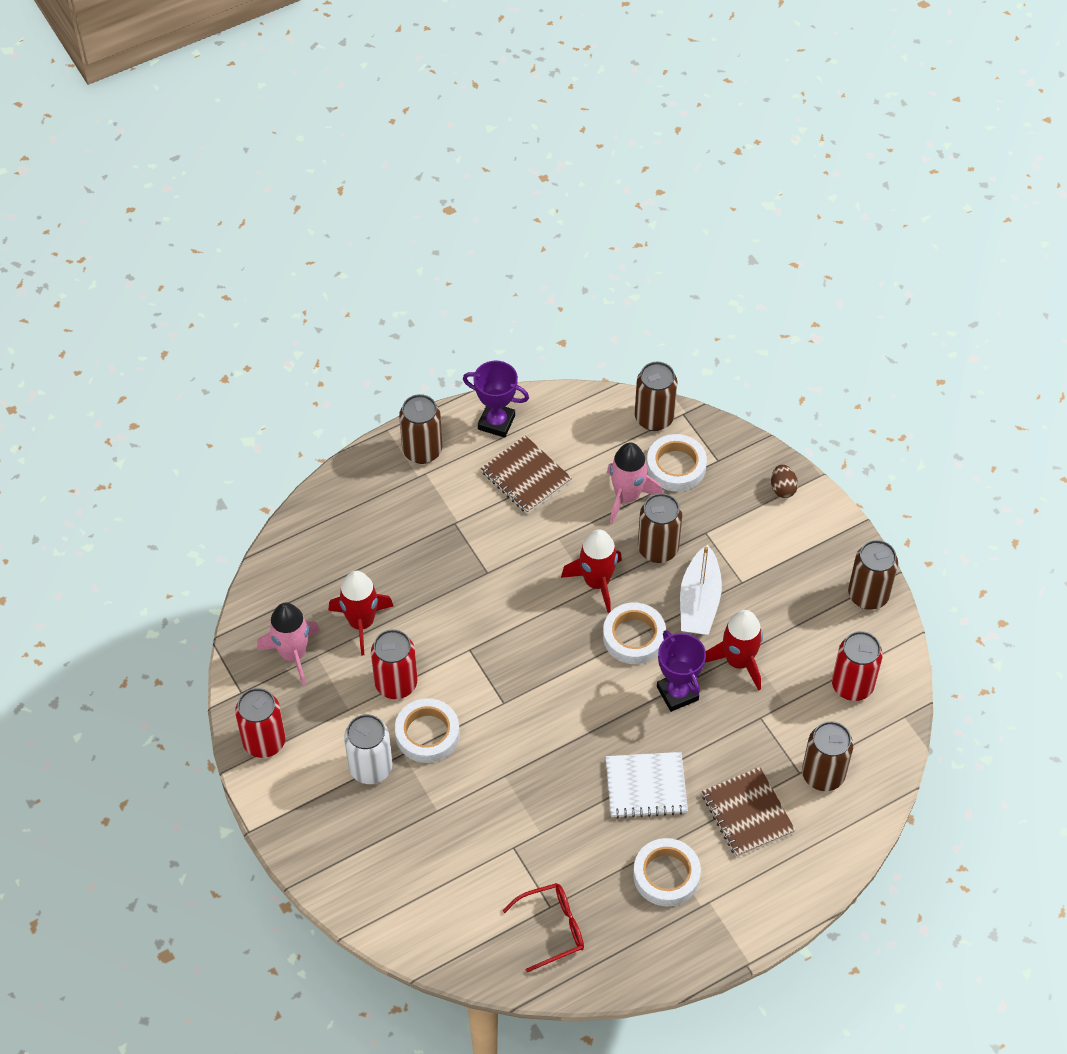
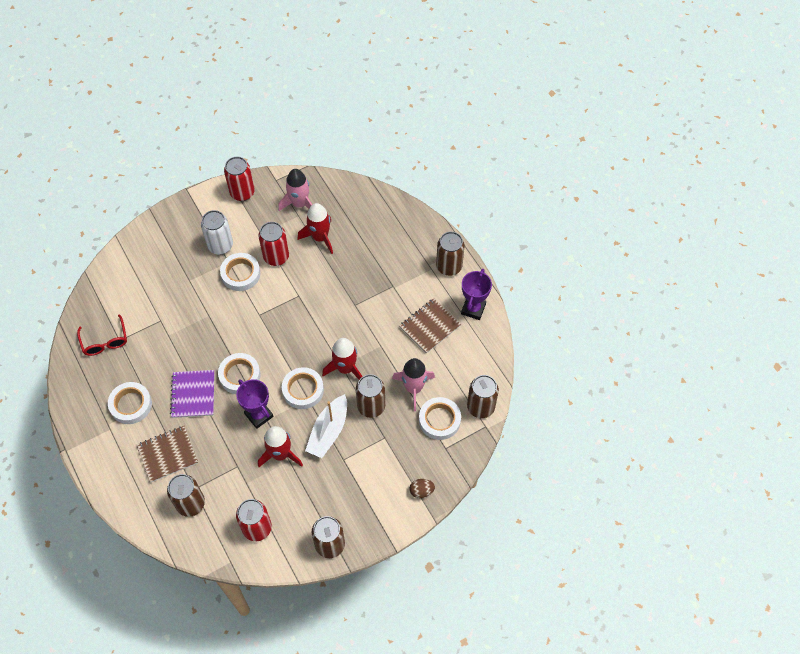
camera: 90 degrees right, 5 degrees up
white notebook [606,752,688,818] -> purple notebook [170,370,215,418]
purple trophy [657,630,706,712] -> purple trophy turned 75 degrees clockwise [236,379,273,429]
white boat [680,545,722,635] -> white boat turned 75 degrees counterclockwise [305,394,347,458]
none -> white tape [218,353,260,394]

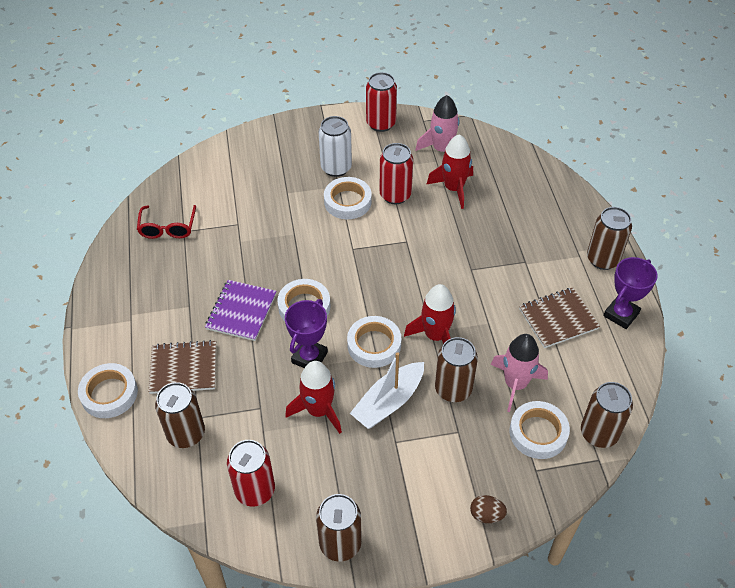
camera: 20 degrees right, 10 degrees down
white tape [108,382,152,424] -> white tape moved to [78,363,138,418]
purple trophy [236,379,273,429] -> purple trophy turned 45 degrees clockwise [285,299,328,368]

